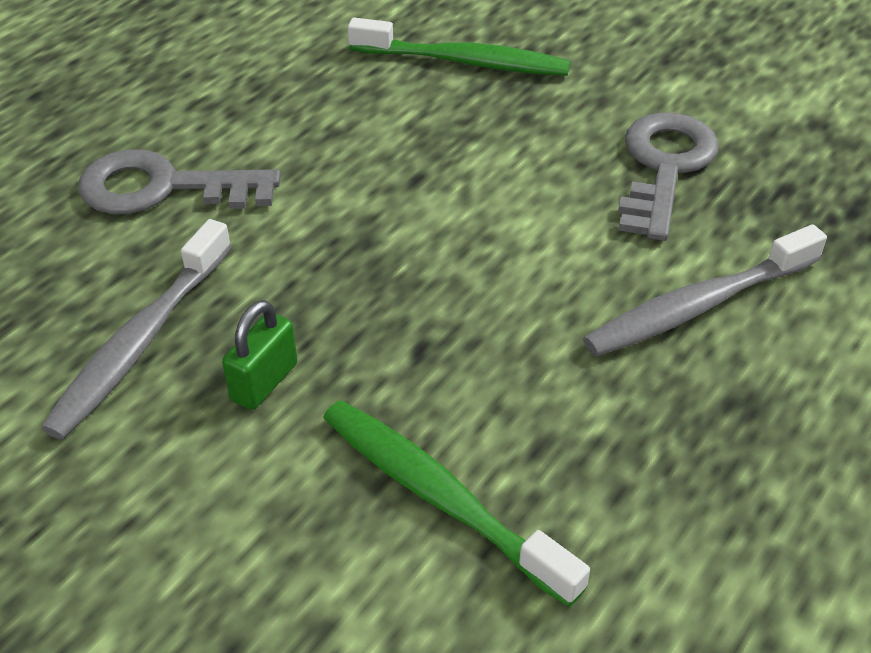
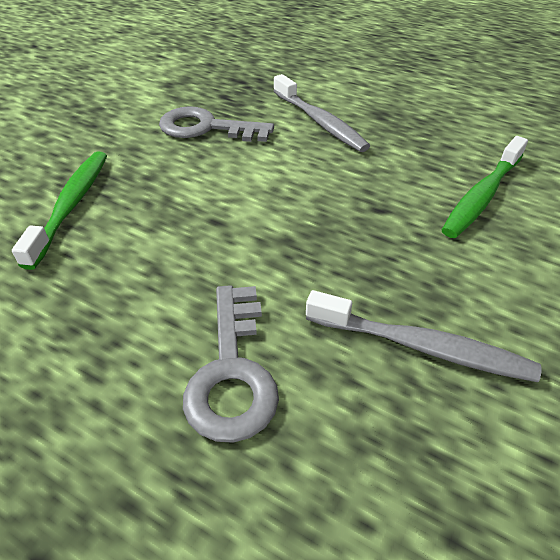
camera: 95 degrees left, 0 degrees up
green padlock [222,300,297,410] -> none

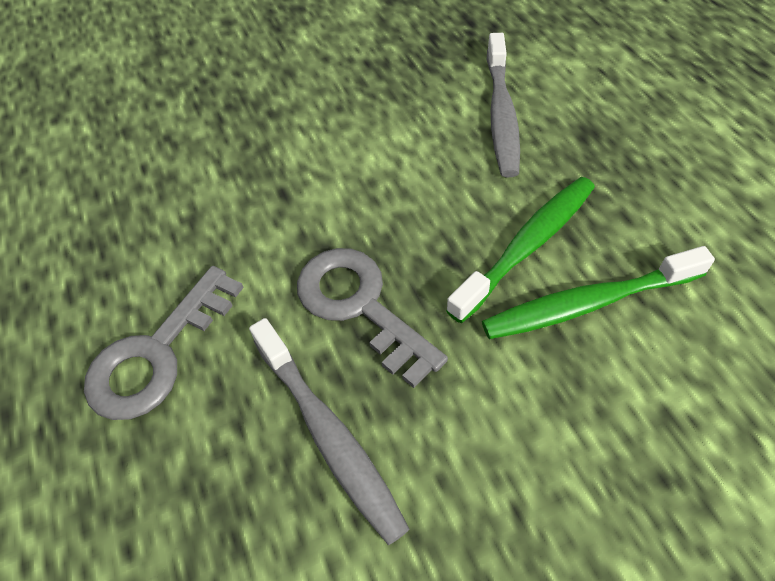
camera: 40 degrees right, 10 degrees up
green toothbrush [12,151,107,270] -> green toothbrush moved to [446,177,595,323]
grey key [159,106,274,142] -> grey key moved to [297,248,448,388]

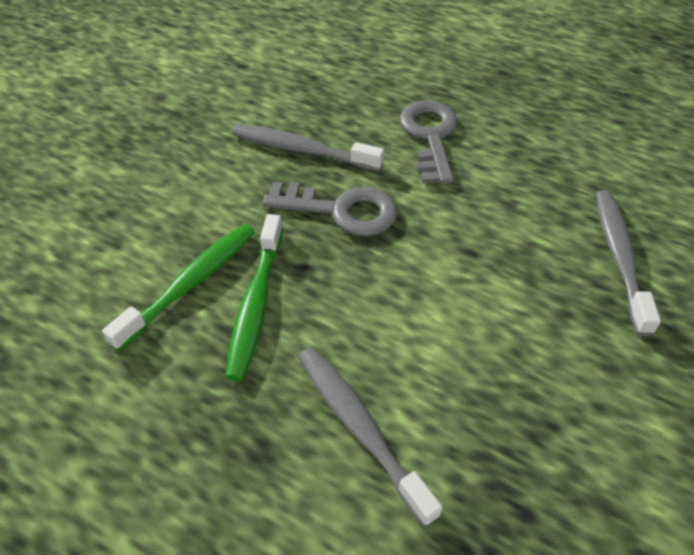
camera: 140 degrees right, 5 degrees down
none -> grey toothbrush [596,190,661,336]

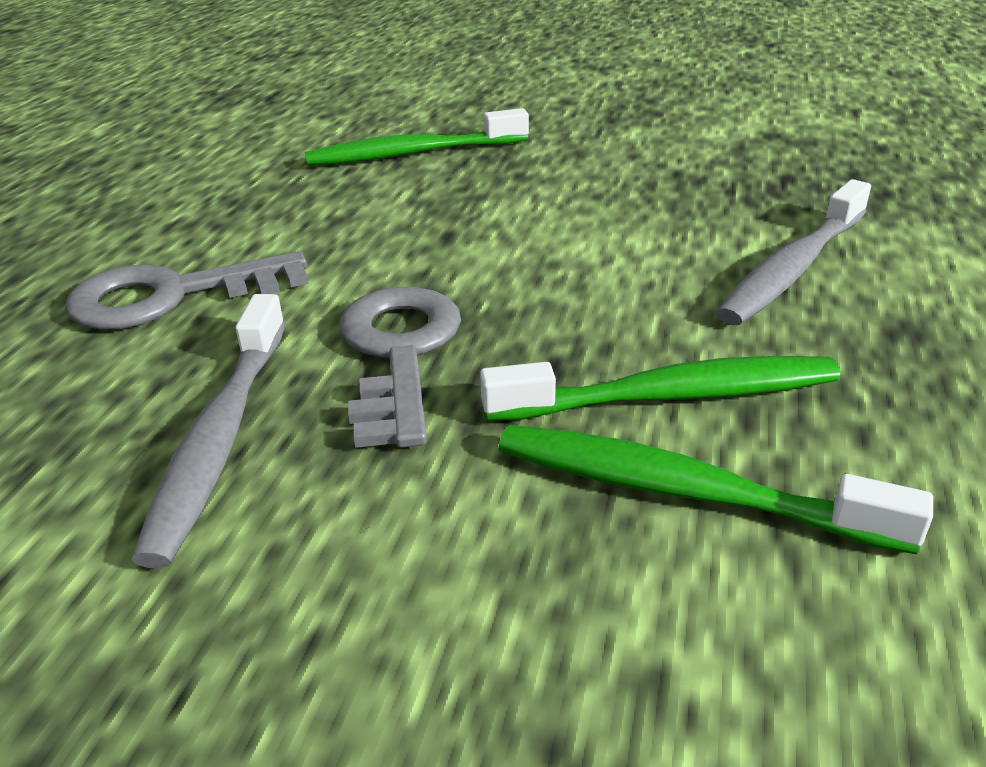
camera: 105 degrees left, 15 degrees down
grey toothbrush [596,190,661,336] -> green toothbrush [305,108,529,166]

